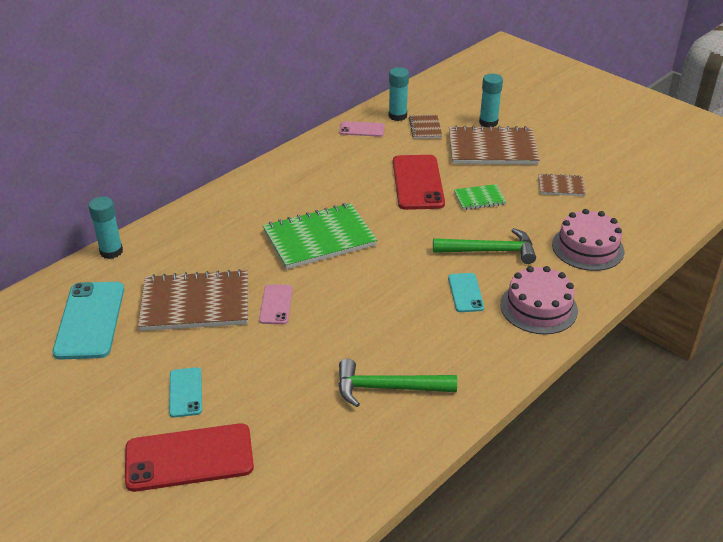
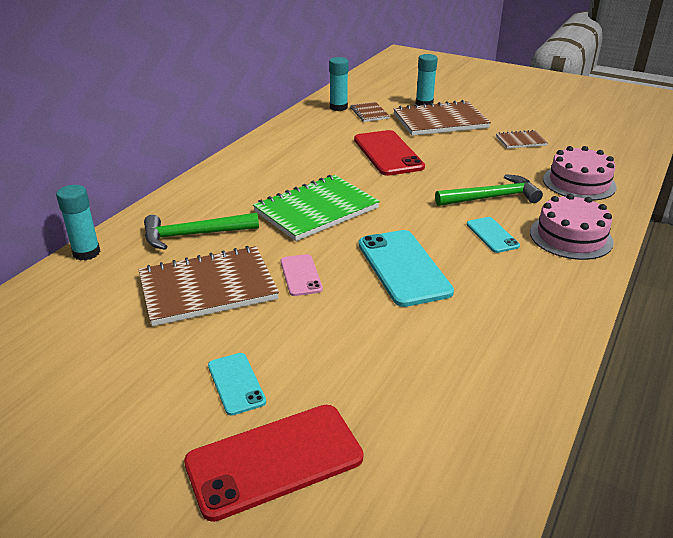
camera: 15 degrees left, 5 degrees down
turquoise phone [52,282,124,360] -> turquoise phone moved to [358,230,454,307]
green hammer [338,359,457,407] -> green hammer moved to [144,213,259,250]
pink phone [339,121,385,137] -> none
green notebook [454,184,506,210] -> none

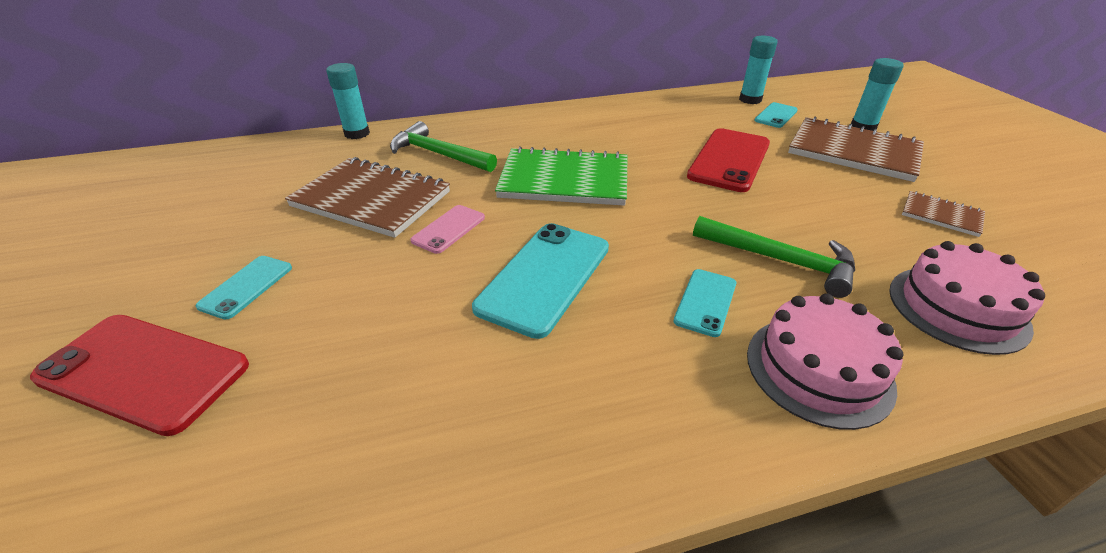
camera: 45 degrees right, 5 degrees up
brown notebook [350,102,390,122] -> turquoise phone [754,102,798,128]

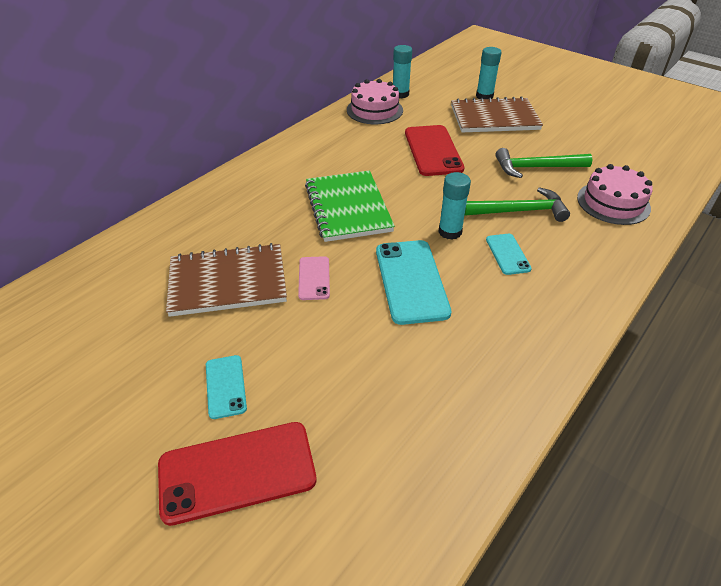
camera: 35 degrees left, 5 degrees up
turquoise glue stick [326,63,370,139] -> turquoise glue stick moved to [439,172,471,240]
green hammer [390,121,497,172] -> green hammer moved to [495,148,592,178]
green notebook [495,146,628,206] -> green notebook turned 75 degrees counterclockwise [305,171,395,242]
pink cake [747,293,903,430] -> pink cake moved to [347,79,403,124]
turquoise phone [754,102,798,128] -> none
brown notebook [902,191,985,237] -> none

